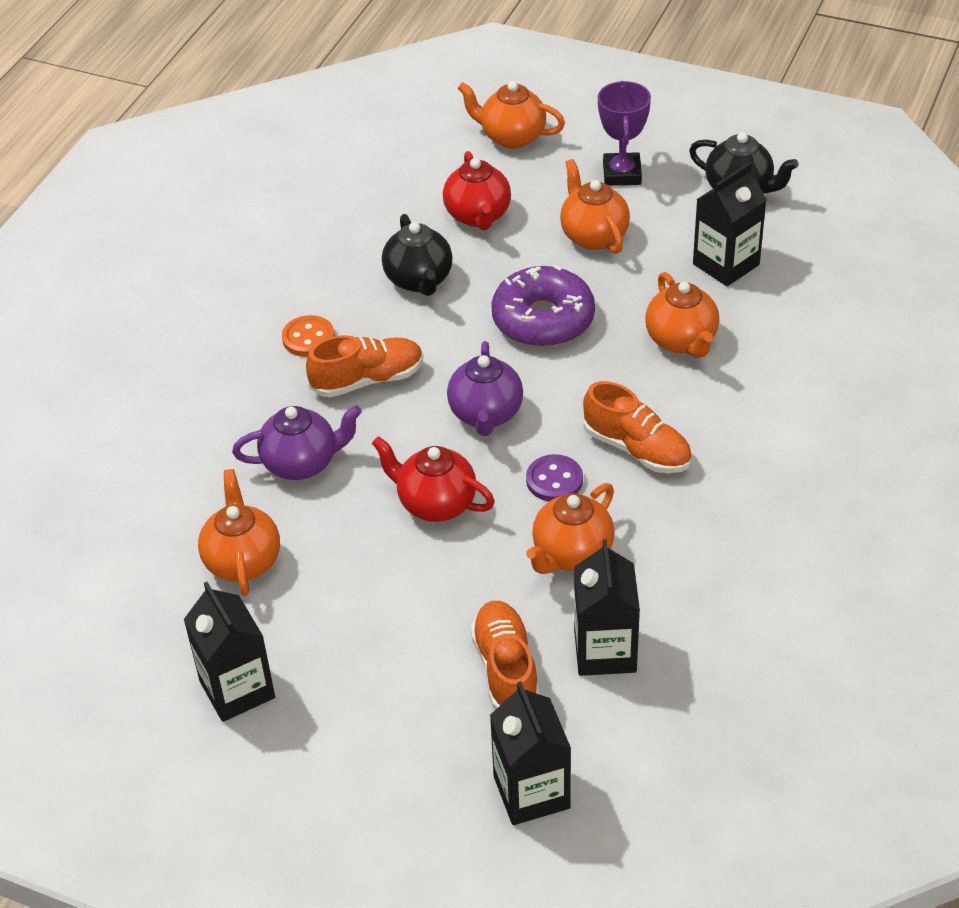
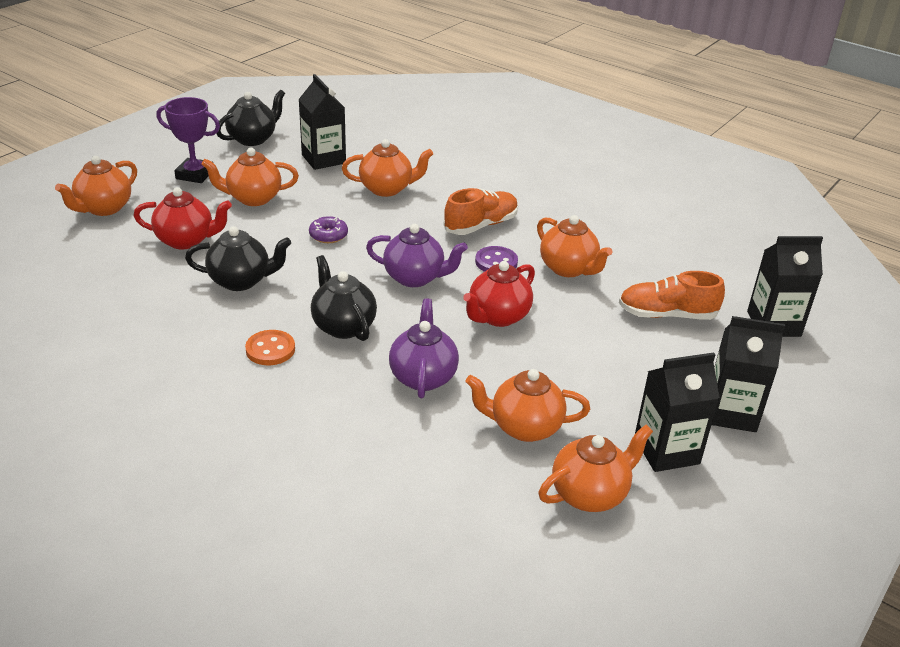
camera: 80 degrees left, 10 degrees down
orange shoe [306,335,423,397] -> black teapot [311,255,377,341]
purple donut [491,265,595,347] -> purple donut [309,216,348,243], size x0.48
black carton [574,539,640,676] -> black carton moved to [712,316,785,432]
none -> orange teapot [539,425,653,512]

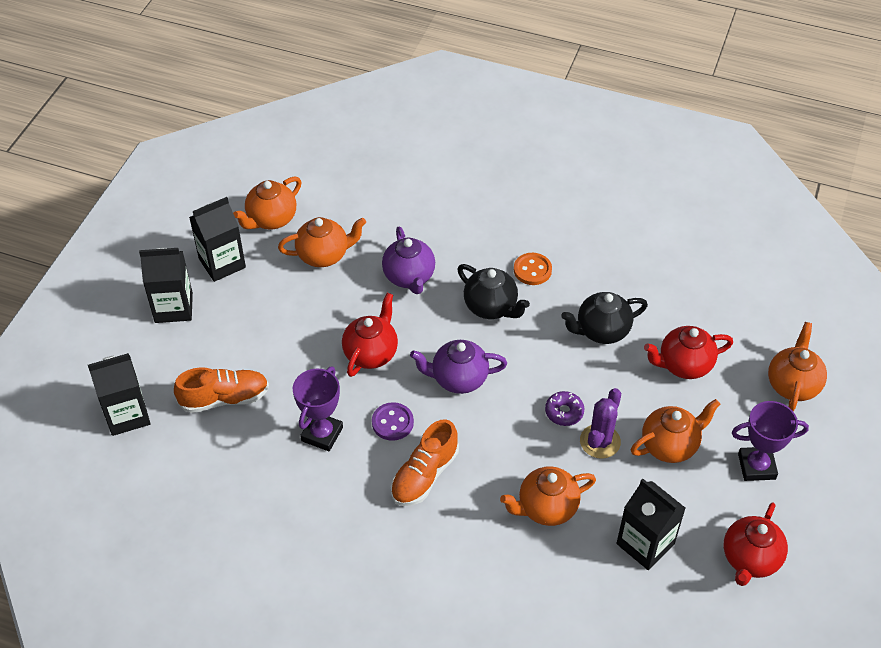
camera: 165 degrees right, 15 degrees up
black teapot [216,90,285,146] -> red teapot [724,503,788,586]
orange teapot [537,215,613,277] -> purple trophy [293,366,343,451]
none -> purple cactus [580,388,621,459]

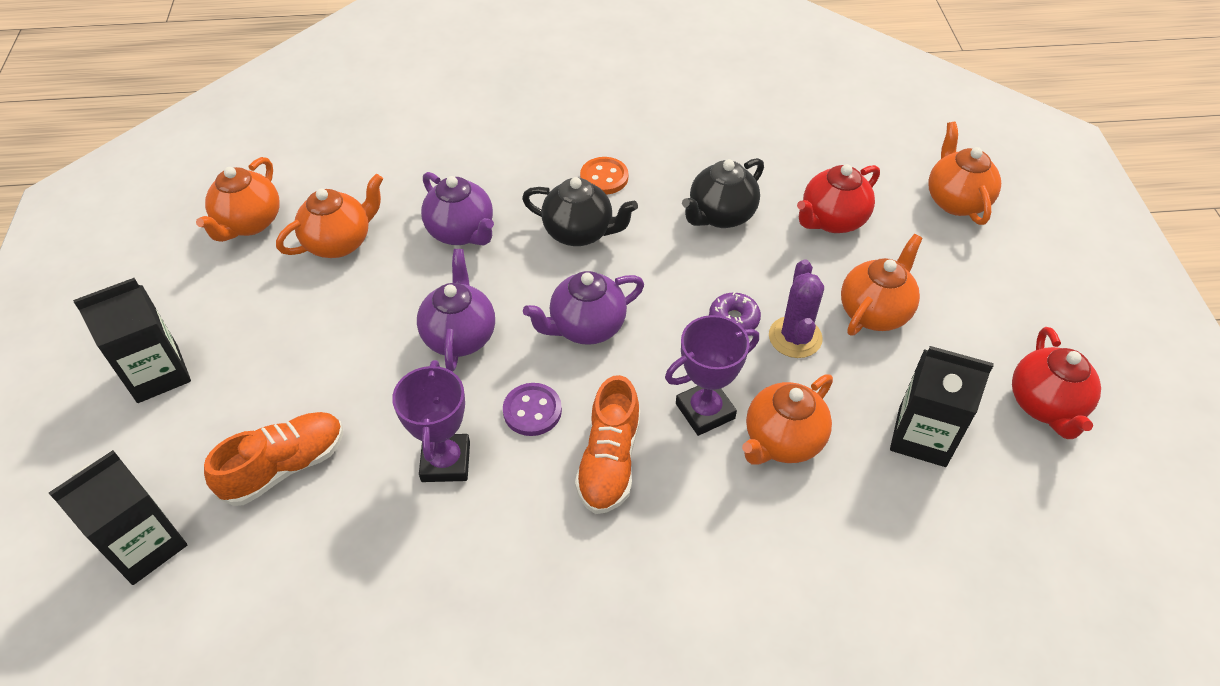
camera: 25 degrees left, 0 degrees up
black carton [189,197,246,282] -> none
red teapot [342,293,398,377] -> purple teapot [417,249,495,372]
purple trophy [732,401,809,481] -> purple trophy moved to [665,315,759,436]

